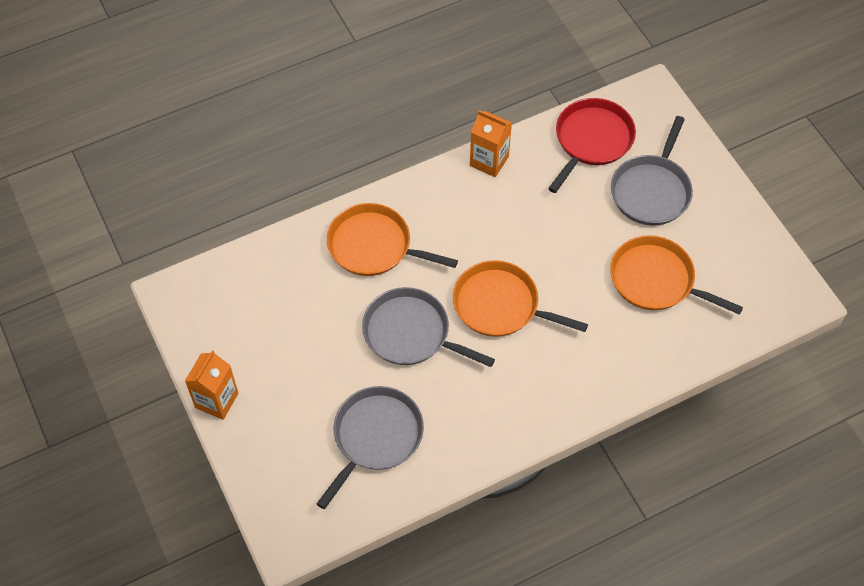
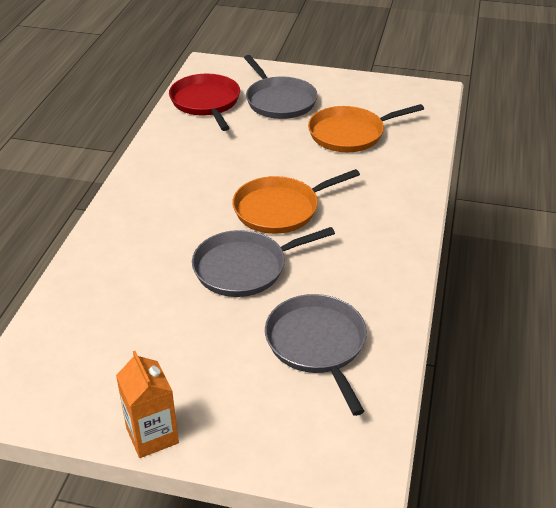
camera: 50 degrees left, 20 degrees down
orange pan [327,203,458,276] -> none
orange carton [470,110,512,177] -> none

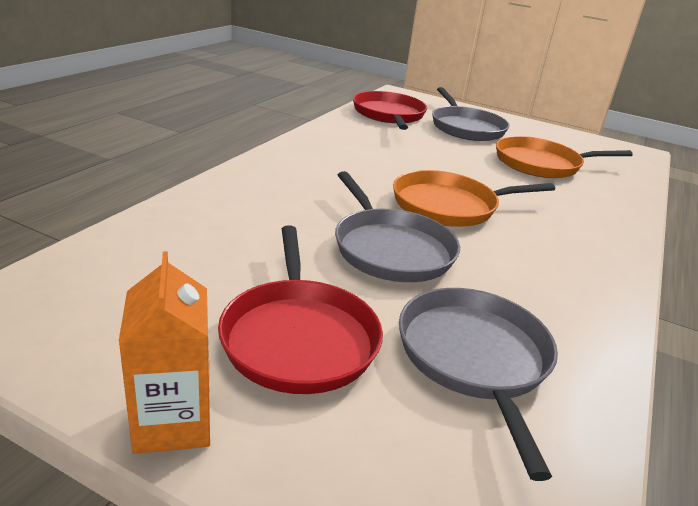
camera: 10 degrees right, 10 degrees down
grey pan [192,227,335,297] -> grey pan turned 105 degrees counterclockwise [335,171,460,282]
none -> red pan [218,225,383,394]

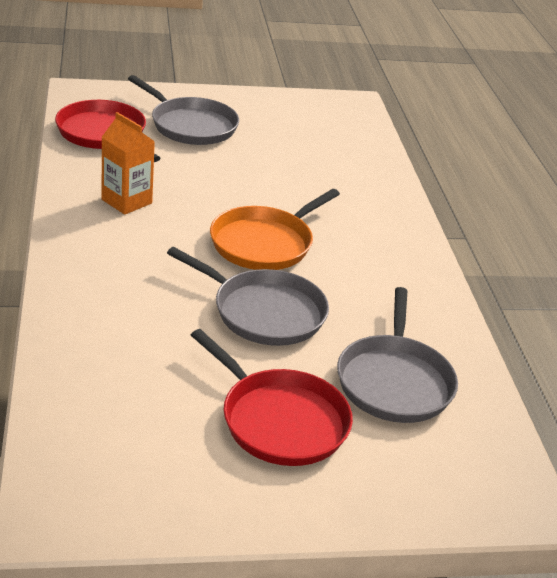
camera: 35 degrees left, 5 degrees up
orange carton [119,251,210,454] -> orange carton moved to [102,112,155,215]
grey pan [399,288,558,481] -> grey pan turned 135 degrees counterclockwise [337,287,458,423]
orange pan [496,136,633,178] -> none

